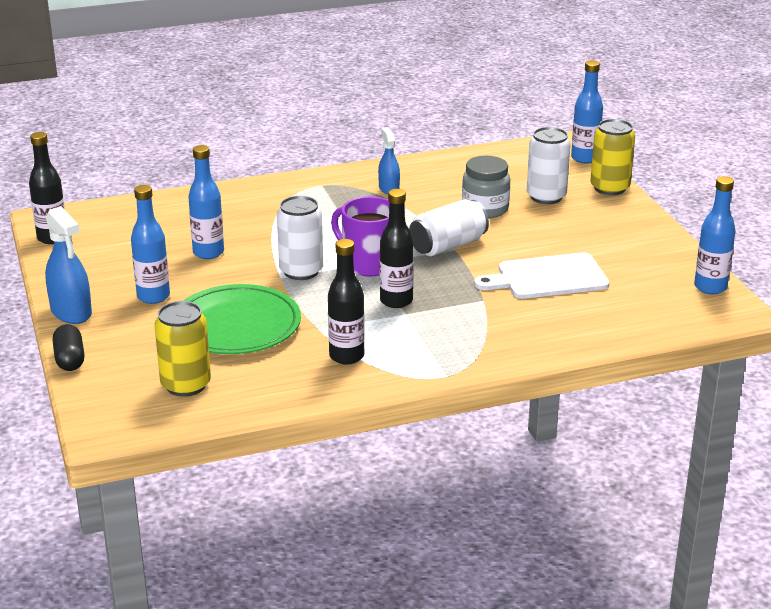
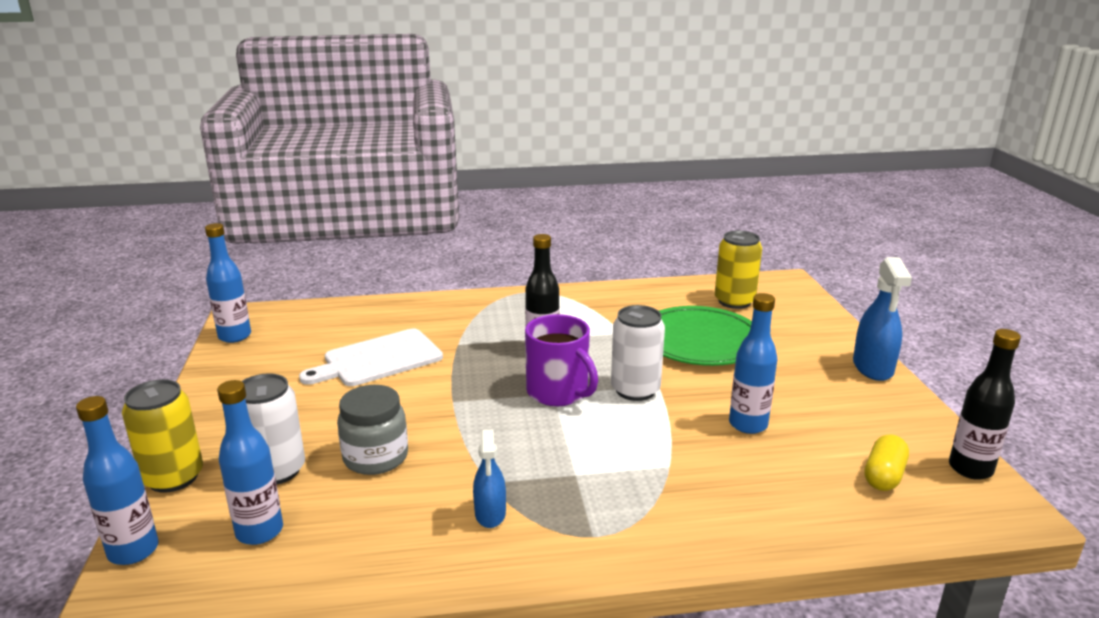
camera: 170 degrees left, 5 degrees down
blue spray bottle [45,206,92,324] -> blue spray bottle turned 150 degrees counterclockwise [853,257,912,381]
black capsule [53,324,84,371] -> none
blue bottle [131,185,170,304] -> blue bottle moved to [217,380,283,545]
black bottle [328,239,365,364] -> none
white can [409,199,489,256] -> none
white cutting board [474,252,610,299] -> white cutting board turned 150 degrees clockwise [299,329,443,386]
none -> yellow capsule [864,434,909,491]

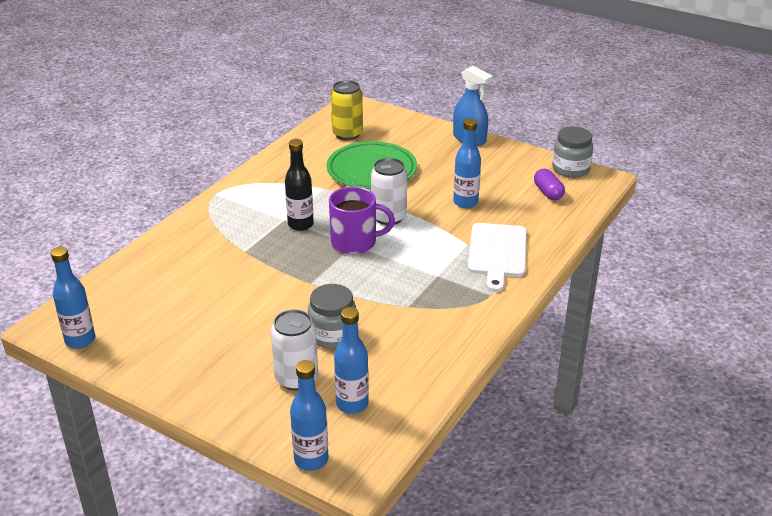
camera: 50 degrees left, 10 degrees up
yellow can [122,379,203,493] -> none
white cutting board [299,329,443,386] -> white cutting board moved to [468,223,527,292]
blue spray bottle [473,430,506,528] -> none
yellow capsule [864,434,909,491] -> purple capsule [534,169,565,200]
black bottle [949,329,1021,480] -> grey jar [552,126,593,178]

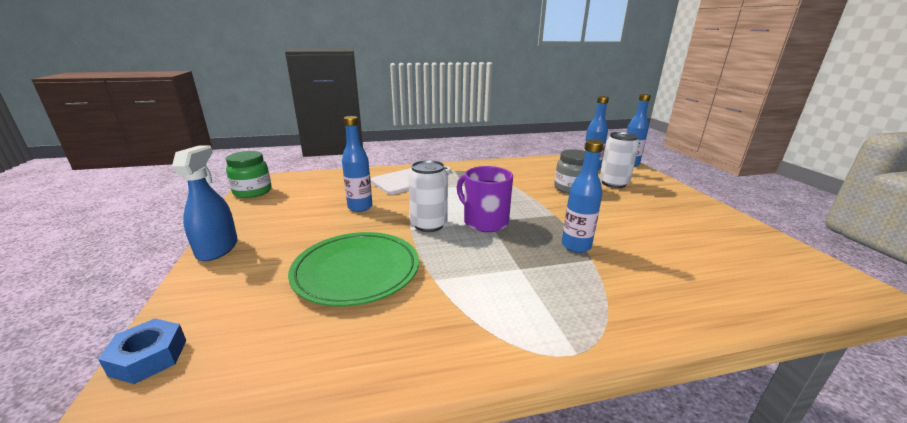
camera: 135 degrees left, 10 degrees down
blue bottle [51,247,95,349] -> blue bottle moved to [562,139,604,253]
black bottle [285,139,314,231] -> none
yellow can [331,80,363,140] -> none
purple capsule [534,169,565,200] -> none
grey jar [552,126,593,178] -> green jar [226,151,272,198]
none -> blue nut [98,319,186,384]

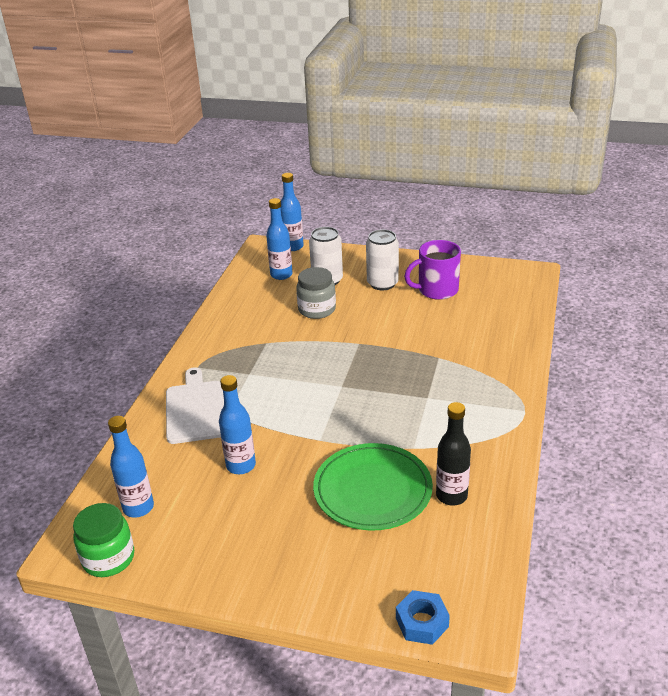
camera: 60 degrees left, 10 degrees up
blue spray bottle [172,145,238,261] -> none
white can [408,160,448,232] -> white can moved to [366,229,399,290]
purple mug [457,166,513,232] -> purple mug moved to [404,240,461,300]
blue bottle [562,139,604,253] -> blue bottle moved to [108,416,154,518]
none -> black bottle [436,402,471,506]

